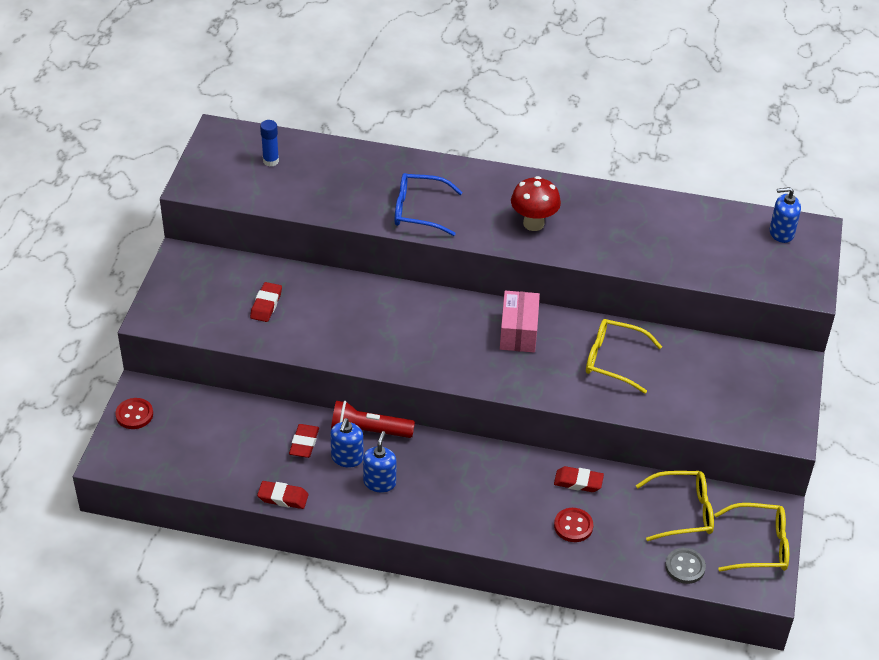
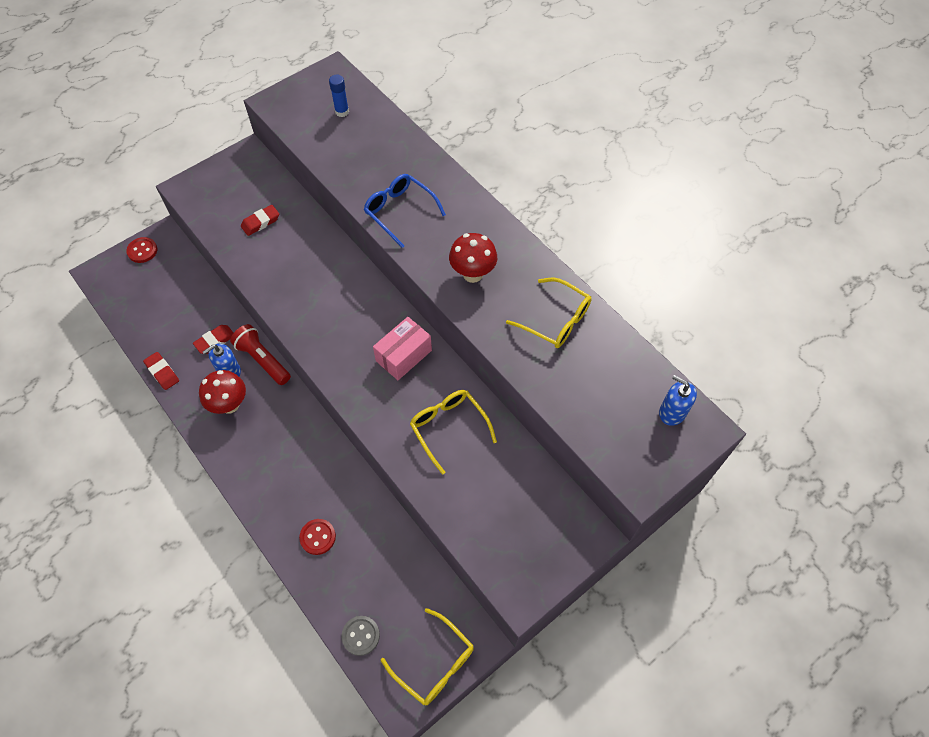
camera: 40 degrees right, 15 degrees up
blue soap dispenser [363,431,396,493] -> red mushroom [199,370,246,414]
red eraser [554,466,604,492] -> none
yellow glasses [636,471,714,541] -> yellow glasses moved to [506,277,591,348]

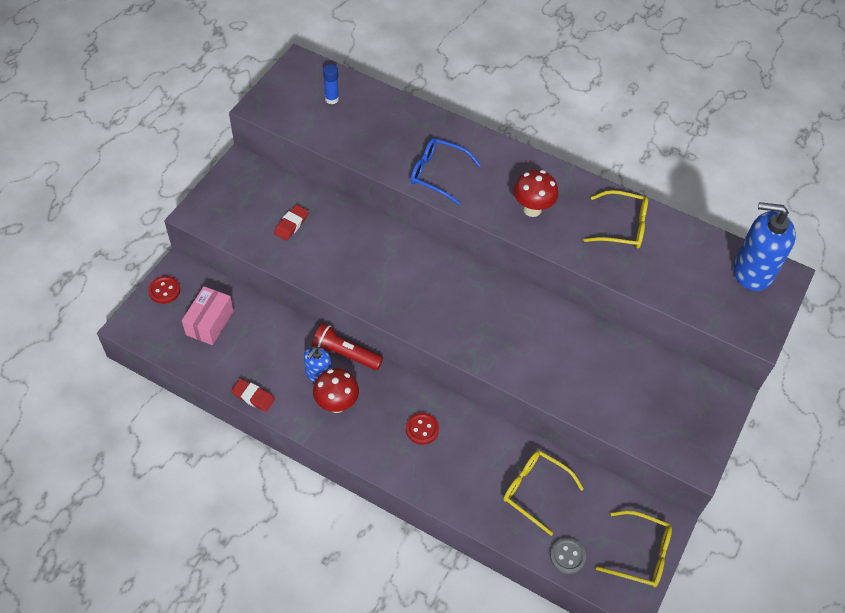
camera: 25 degrees left, 5 degrees down
red eraser [193,325,233,354] -> none
red button [299,519,336,555] -> red button moved to [406,413,439,445]
pink box [373,317,432,380] -> pink box moved to [182,286,234,345]
yellow glasses [410,390,497,475] -> yellow glasses moved to [503,451,584,536]
blue soap dispenser [659,375,697,426] -> blue soap dispenser [734,202,796,291], size x1.82

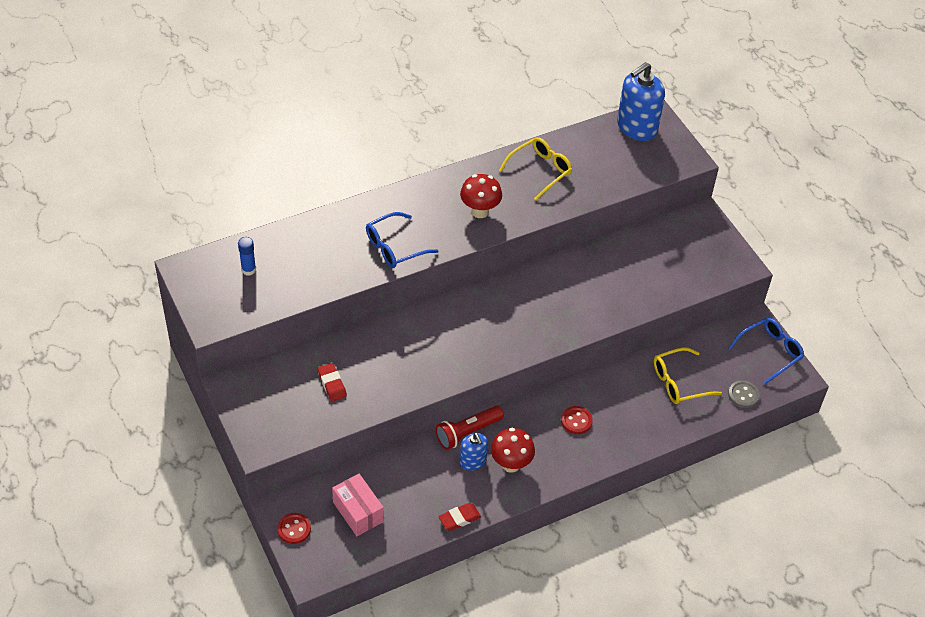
camera: 55 degrees left, 5 degrees down
yellow glasses [596,511,672,587] -> blue glasses [728,318,804,384]

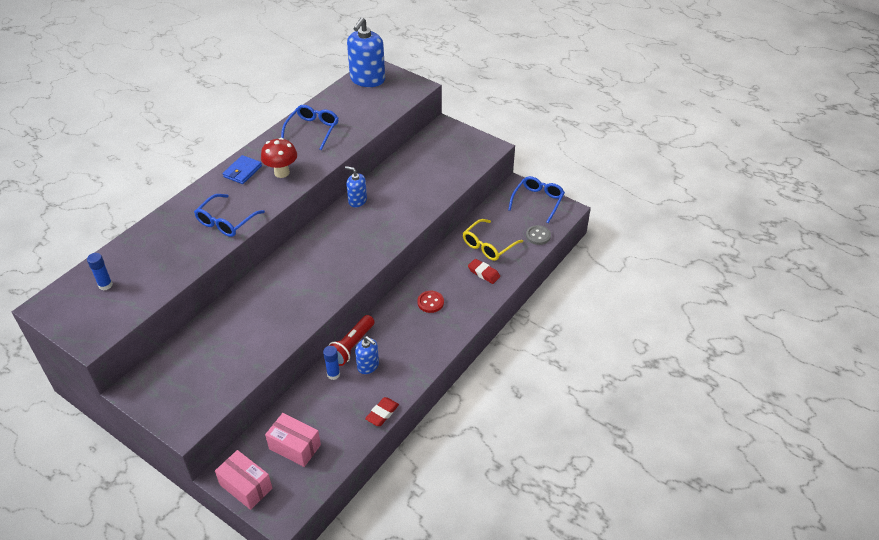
camera: 25 degrees left, 5 degrees down
red button [277,513,311,544] -> pink box [215,450,272,510]
red eraser [318,363,347,402] -> red eraser moved to [468,259,500,284]
red mushroom [491,428,535,473] -> none
yellow glasses [499,137,572,200] -> blue glasses [281,105,339,150]
none -> blue wallet [223,155,262,184]
none -> blue glue stick [323,346,340,380]
none -> blue soap dispenser [345,166,367,207]

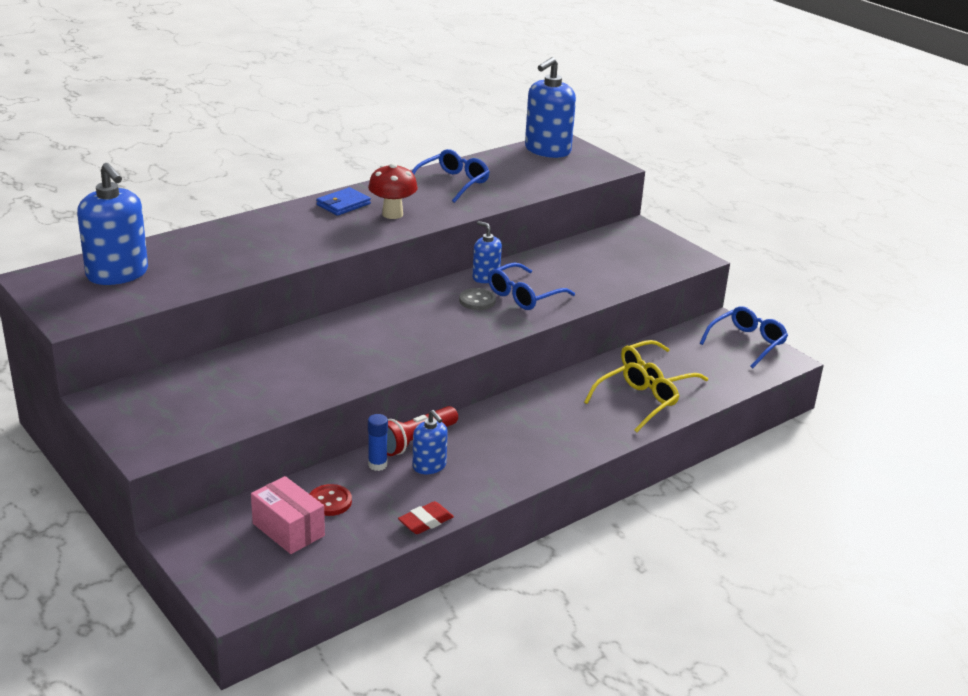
camera: 15 degrees right, 15 degrees down
blue glue stick [87,253,113,291] -> blue soap dispenser [77,163,148,285]
blue glasses [194,194,265,237] -> blue glasses moved to [488,262,575,310]
pink box [215,450,272,510] -> none
red button [417,291,444,313] -> red button moved to [310,484,352,516]
red eraser [468,259,500,284] -> yellow glasses [584,362,679,432]
grey button [526,225,551,245] -> grey button moved to [459,288,496,310]

